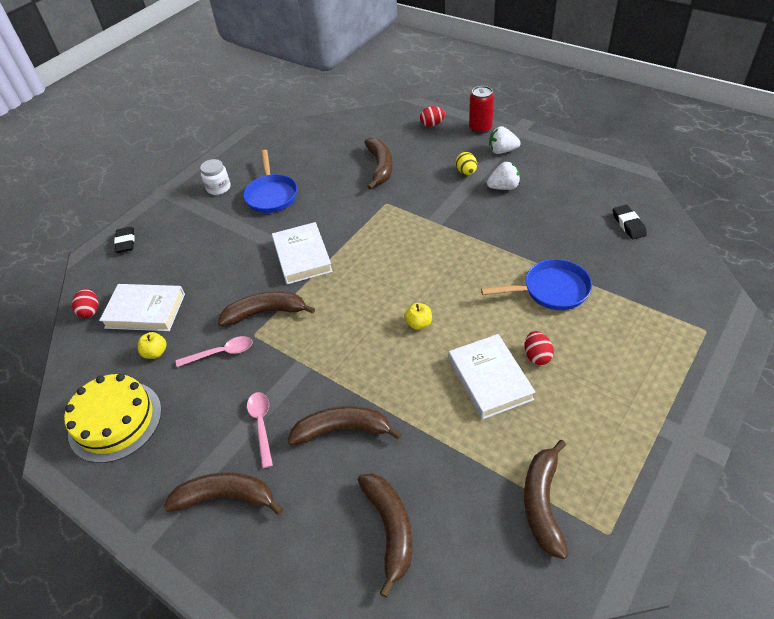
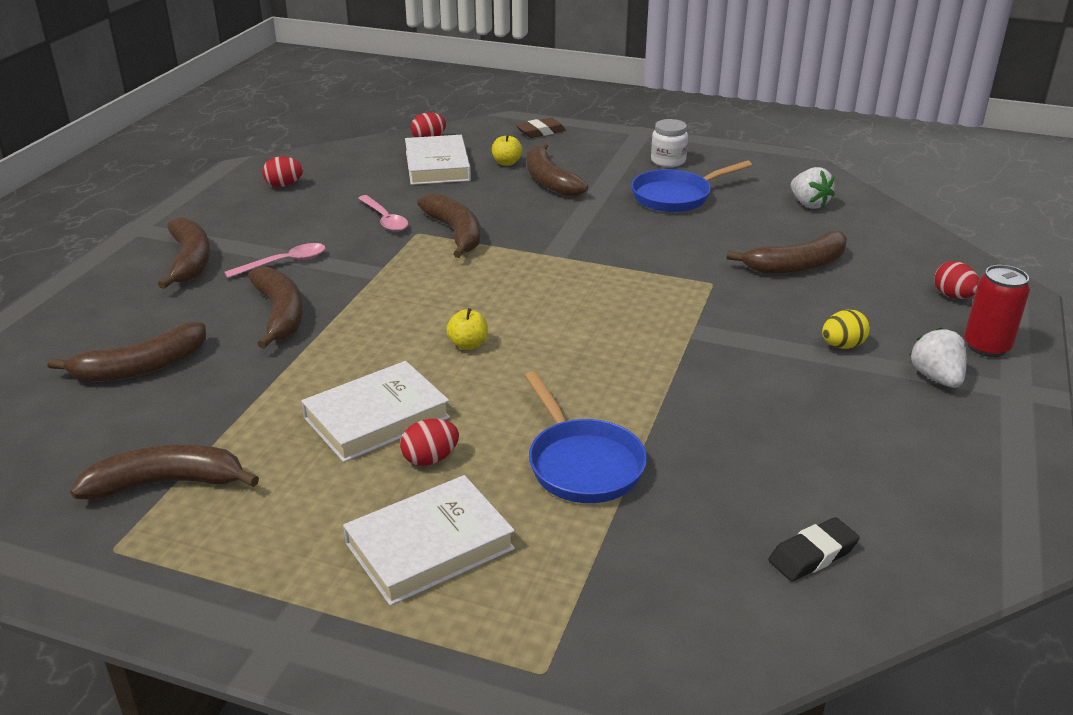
camera: 70 degrees right, 15 degrees down
yellow cake [64,374,162,463] -> red egg [262,157,303,187]
black eraser [114,227,135,253] -> brown eraser [516,118,566,138]
yellow apple [138,332,167,359] -> yellow apple moved to [492,134,522,166]
white book [272,222,333,284] -> white book moved to [343,475,515,606]
white strawberry [487,162,520,190] -> white strawberry moved to [791,167,835,209]
none -> brown banana [527,143,588,197]

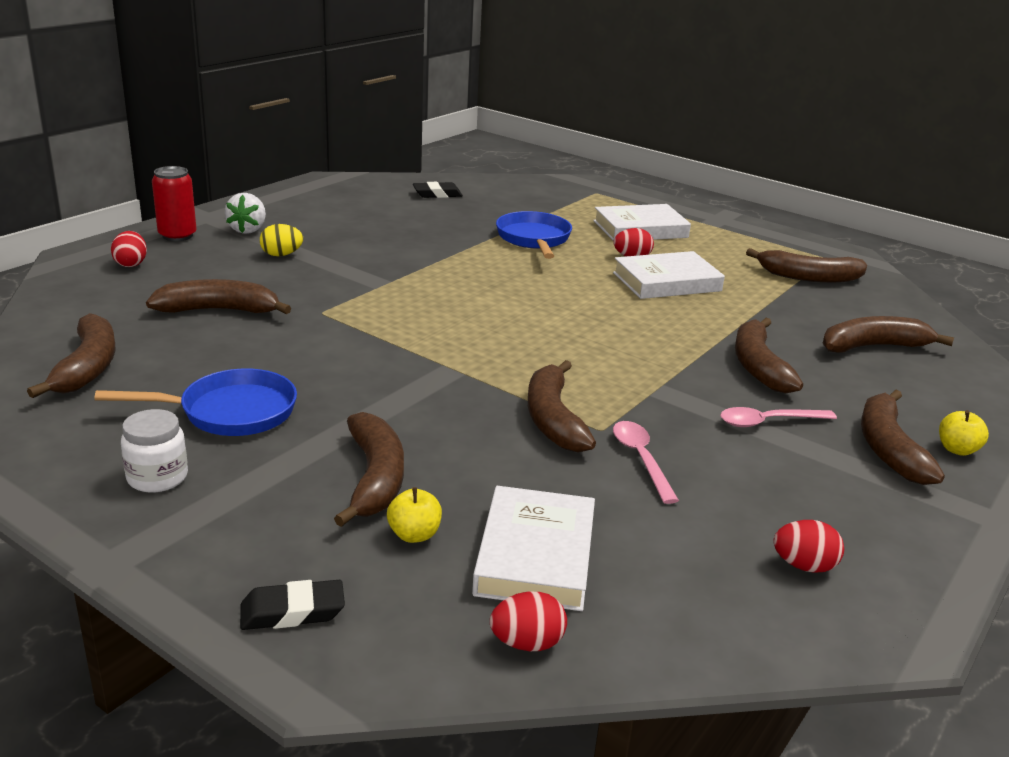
camera: 165 degrees left, 5 degrees down
yellow apple [446,308,488,350] -> yellow apple moved to [939,410,989,456]
brown eraser [516,118,566,138] -> black eraser [240,580,345,630]
white strawberry [791,167,835,209] -> brown banana [27,313,115,398]

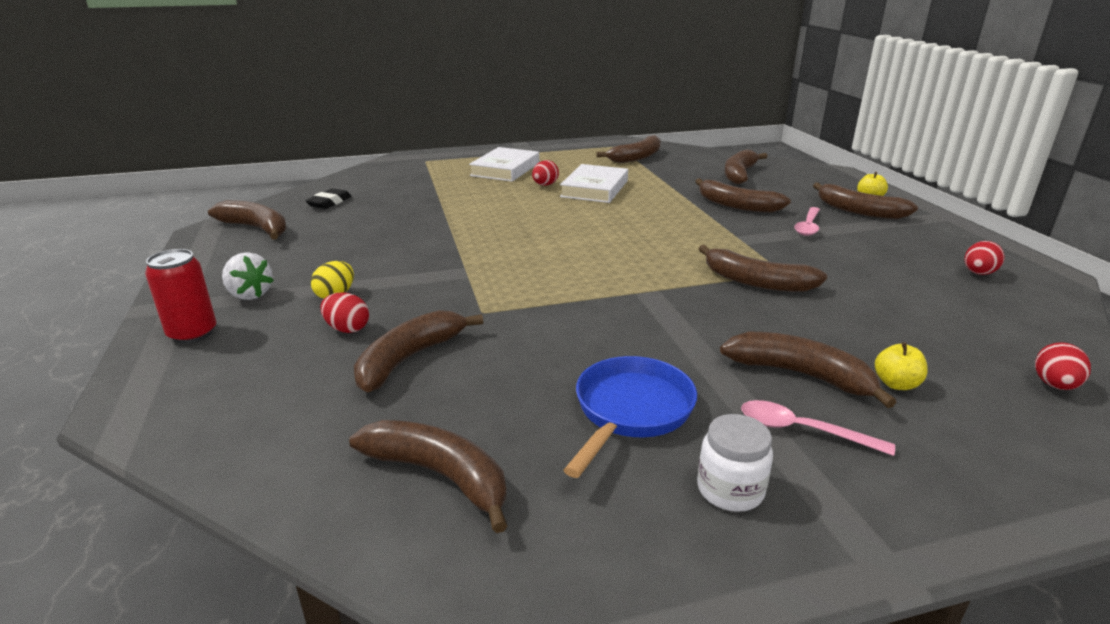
camera: 50 degrees left, 0 degrees up
red egg [111,231,147,267] -> red egg moved to [320,293,369,333]
black eraser [240,580,345,630] -> none
white book [472,486,595,611] -> none
blue pan [496,211,572,259] -> none
pink spoon [613,421,679,504] -> pink spoon moved to [741,400,895,456]
none -> brown banana [208,200,287,240]

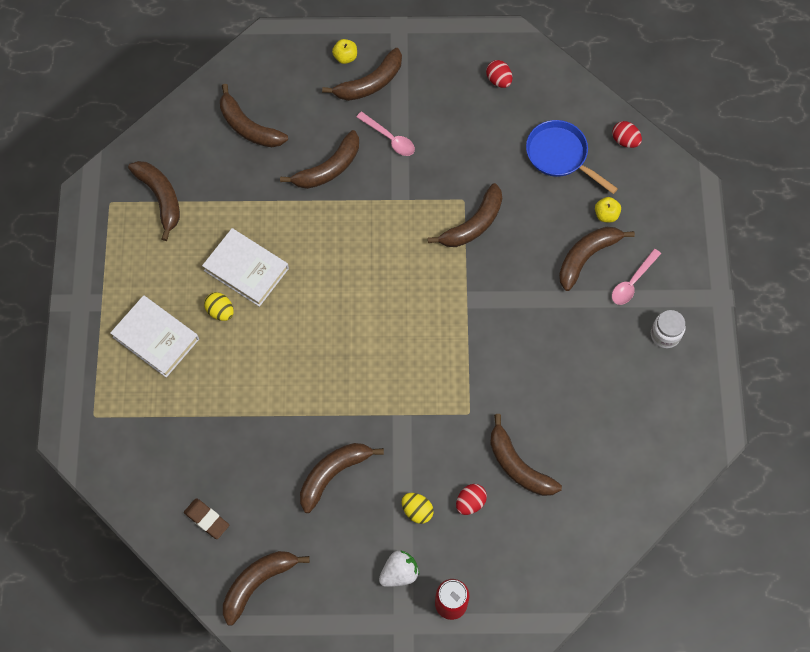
camera: 75 degrees left, 40 degrees up
black eraser [305,188,352,209] -> brown eraser [184,498,229,539]
brown banana [349,420,507,533] -> brown banana moved to [300,443,384,513]
red egg [532,160,559,186] -> yellow egg [204,292,234,321]
blue pan [563,356,697,478] -> blue pan moved to [526,120,618,194]

